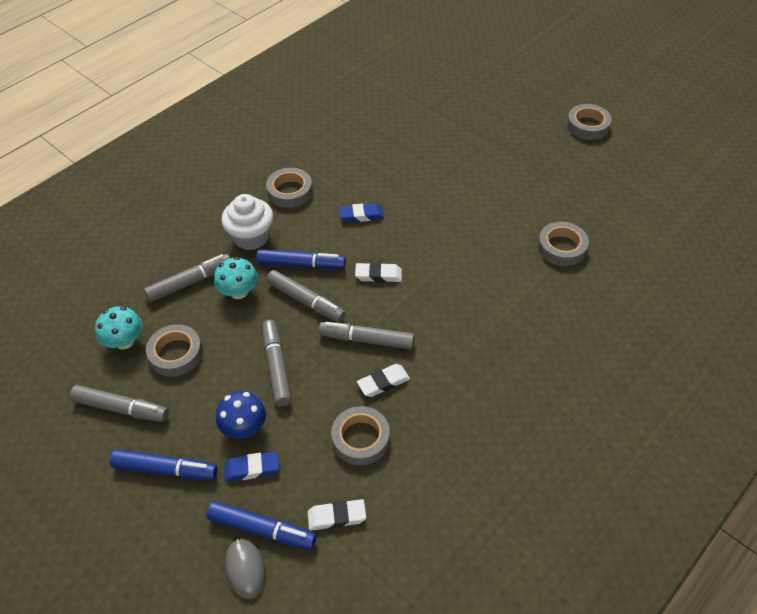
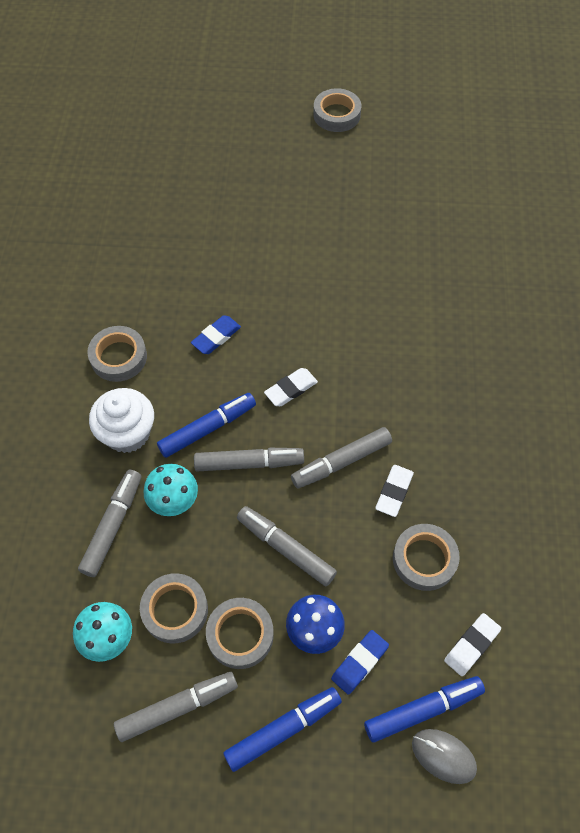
camera: 40 degrees left, 10 degrees up
grey tape [538,222,589,266] -> grey tape moved to [206,598,274,669]

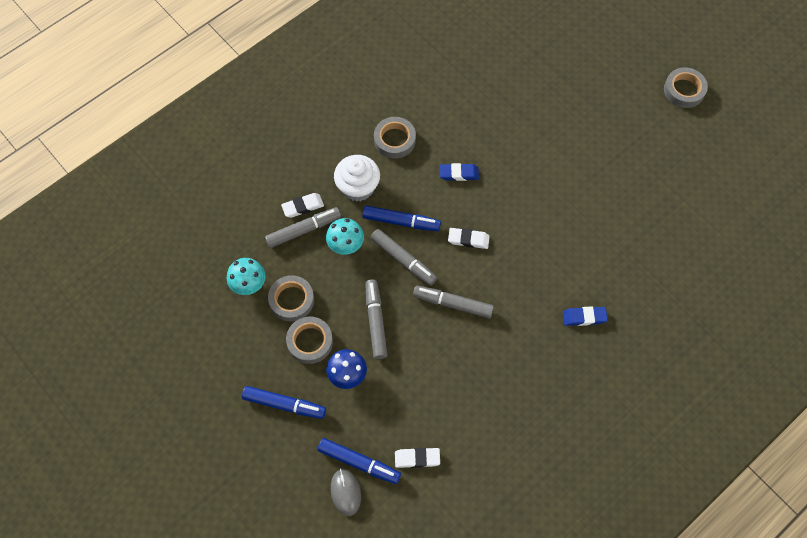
camera: 45 degrees right, 5 degrees up
grey marker [114,672,238,742] -> none
blue eraser [331,630,389,695] -> blue eraser moved to [563,306,608,326]
white eraser [375,465,414,517] -> white eraser moved to [281,193,324,218]
grey tape [393,524,460,591] -> none

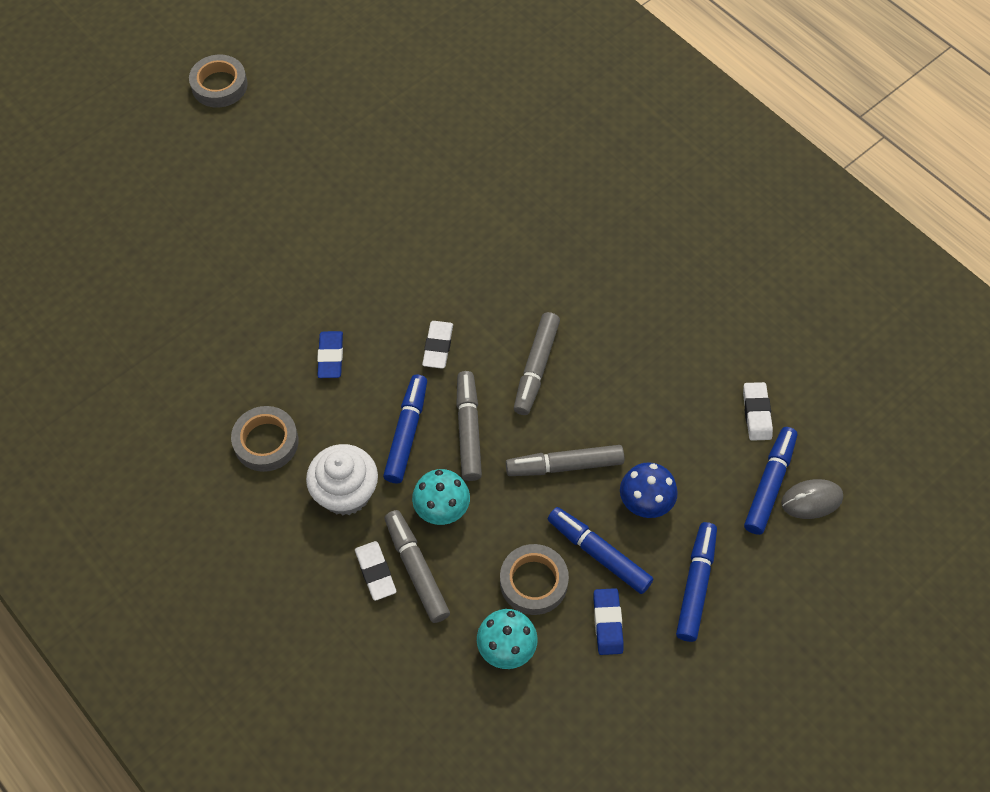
camera: 90 degrees left, 5 degrees down
grey tape [286,317,333,364] -> blue marker [548,507,653,594]
grey marker [371,229,437,286] -> grey marker turned 45 degrees counterclockwise [456,371,482,481]
blue eraser [563,306,608,326] -> blue eraser moved to [594,588,624,655]

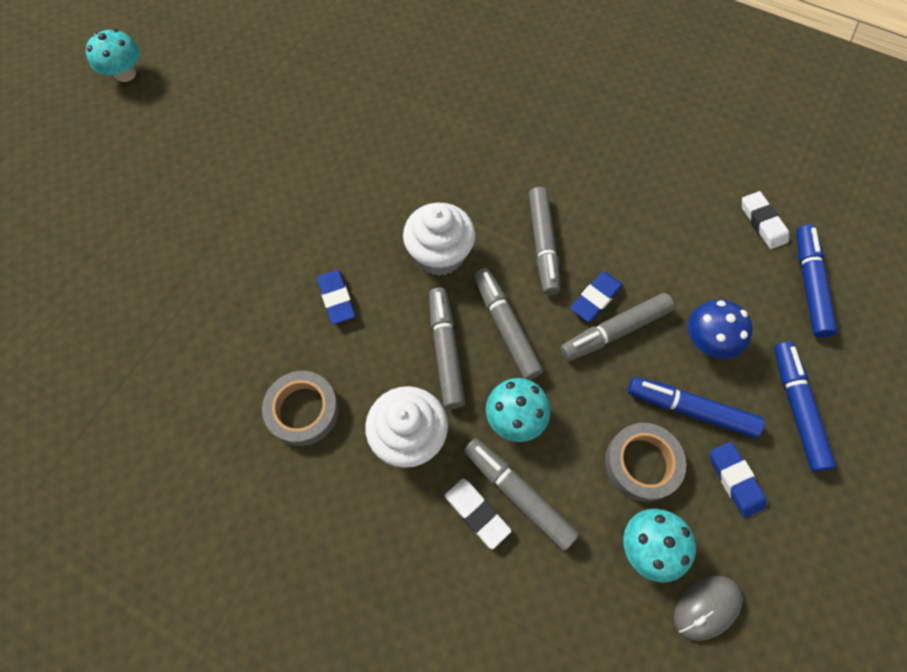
camera: 20 degrees left, 5 degrees up
grey tape [189,55,248,108] -> turquoise mushroom [86,29,140,82]
blue marker [383,374,427,484] -> grey marker [429,288,465,409]
white eraser [422,321,453,369] -> white cupcake [403,203,475,276]
grey mouse [781,479,843,519] -> grey mouse moved to [674,575,743,641]
none -> blue eraser [570,272,623,322]

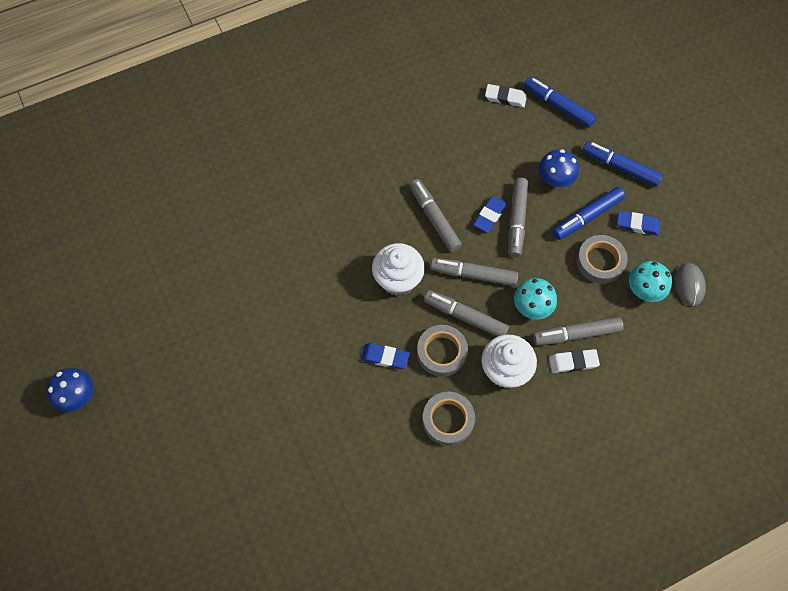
camera: 55 degrees left, 0 degrees up
turquoise mushroom [86,29,140,82] -> blue mushroom [47,368,94,412]
grey marker [529,187,560,295] -> grey marker turned 150 degrees counterclockwise [410,179,462,252]
blue eraser [570,272,623,322] -> blue eraser turned 45 degrees clockwise [473,196,507,232]
none -> grey tape [417,325,468,377]

